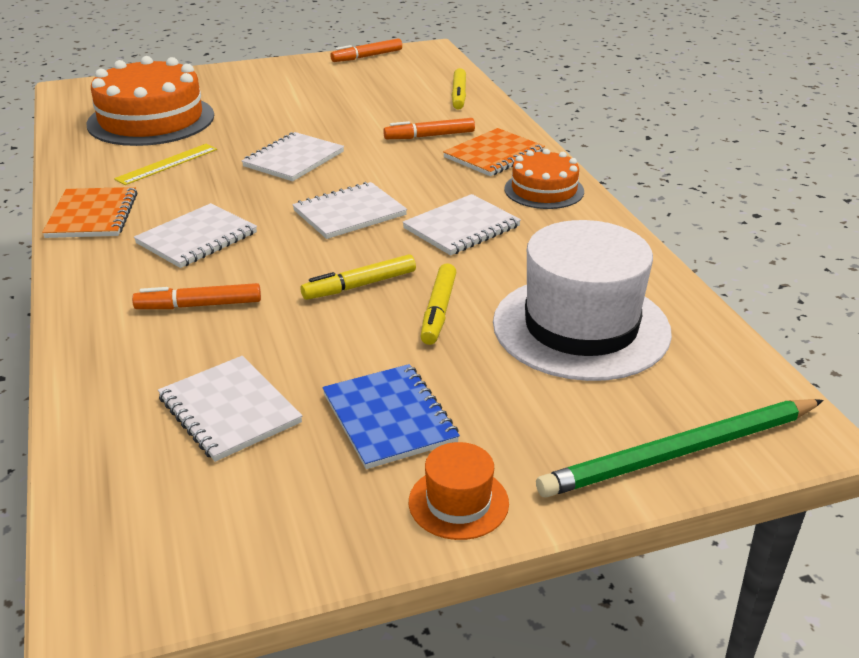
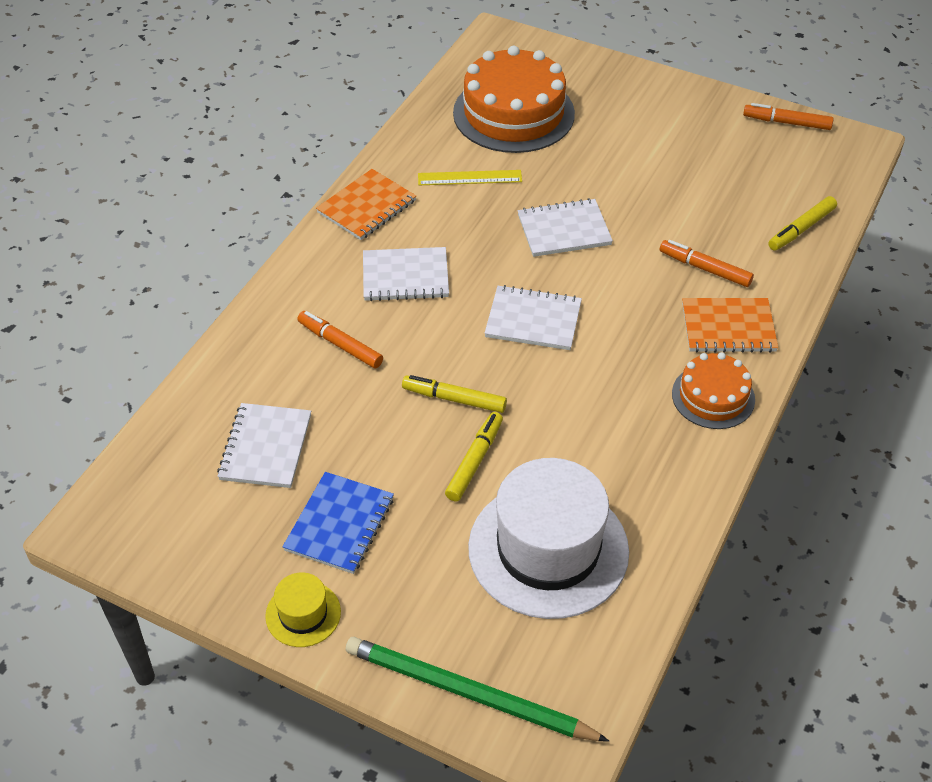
camera: 45 degrees right, 15 degrees up
white notebook [402,194,521,256] -> none
orange hat [409,442,509,540] -> yellow hat [265,572,341,647]
yellow marker [420,263,457,345] -> yellow marker turned 150 degrees clockwise [445,412,503,501]

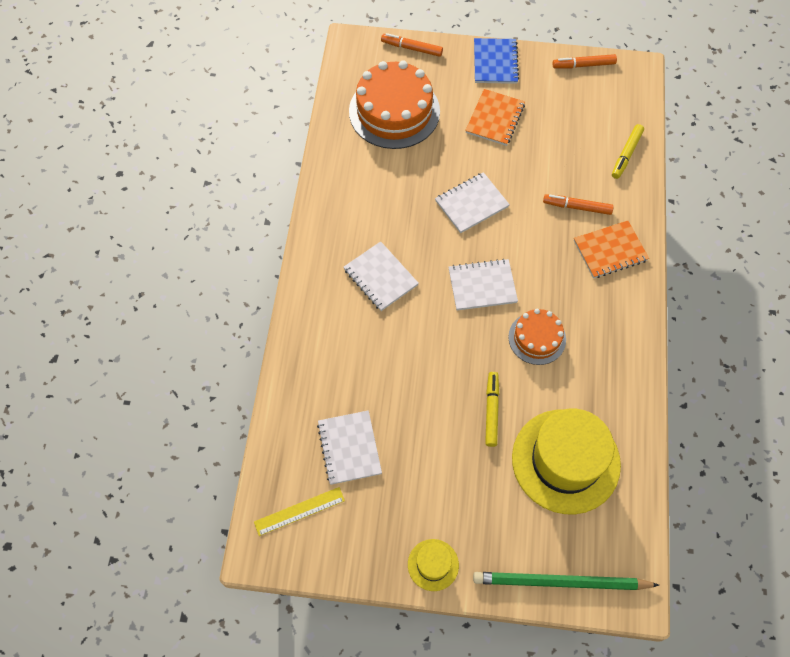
camera: 20 degrees left, 15 degrees up
blue notebook [282,472,394,574] -> blue notebook moved to [474,38,519,84]
orange marker [298,311,383,369] -> orange marker moved to [381,33,443,57]
orange notebook [316,169,416,240] -> orange notebook moved to [465,89,525,146]
white notebook [363,247,449,301] -> white notebook turned 75 degrees clockwise [343,241,419,311]
yellow marker [402,375,507,413] -> none
yellow ruler [418,170,522,185] -> yellow ruler moved to [254,487,345,536]
white hat [468,458,629,619] -> yellow hat [512,409,621,514]
orange cake [672,352,755,429] -> orange cake moved to [508,309,566,365]

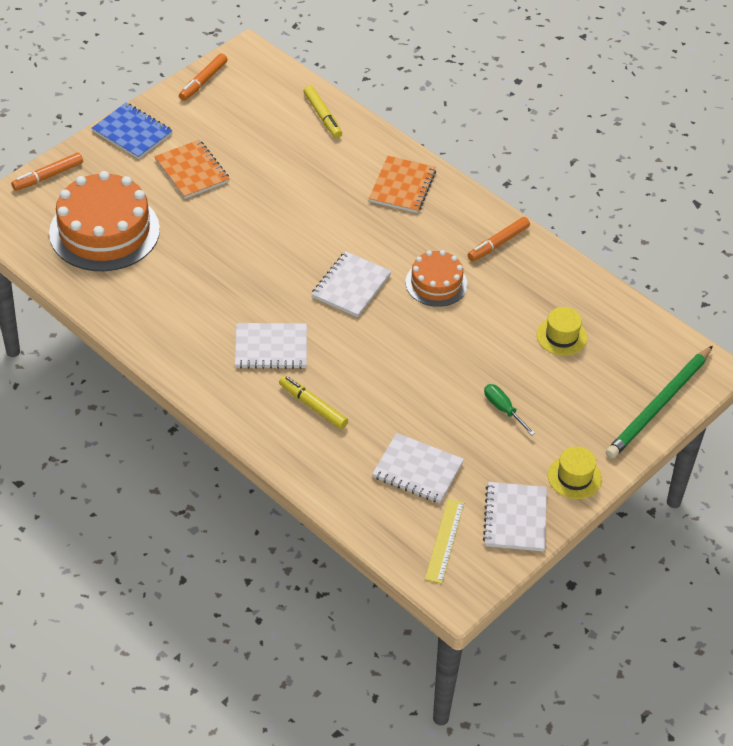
camera: 55 degrees left, 15 degrees down
white notebook [435,172,510,233] -> white notebook moved to [483,482,547,551]
yellow marker [485,372,499,447] -> yellow marker moved to [279,375,348,429]
yellow hat [512,409,621,514] -> yellow hat [537,307,587,356], size x0.45
orange marker [543,194,614,215] -> orange marker moved to [468,217,530,261]
none -> green screwdriver [484,384,535,436]

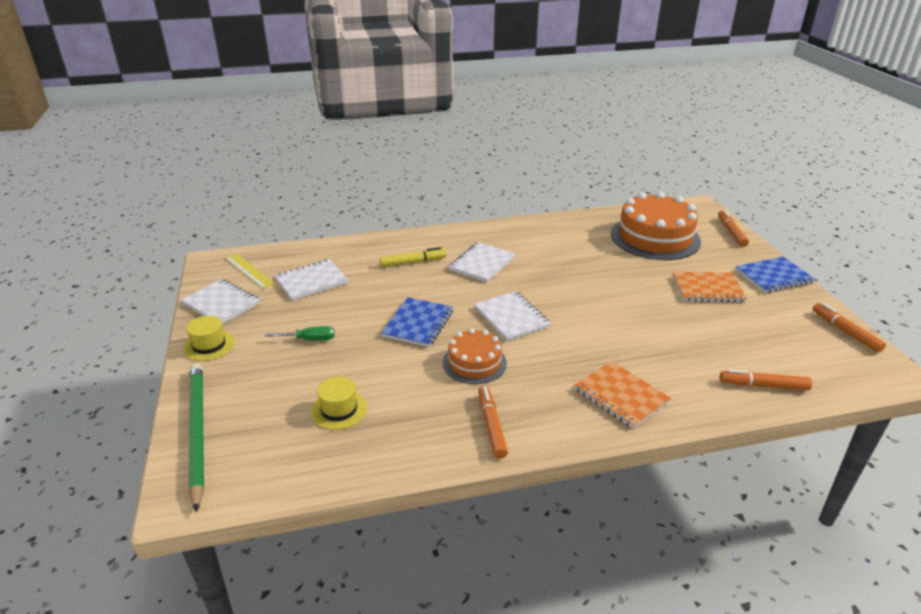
camera: 125 degrees right, 15 degrees down
yellow marker [303,85,342,138] -> orange marker [720,369,812,390]
none -> blue notebook [381,298,453,347]

